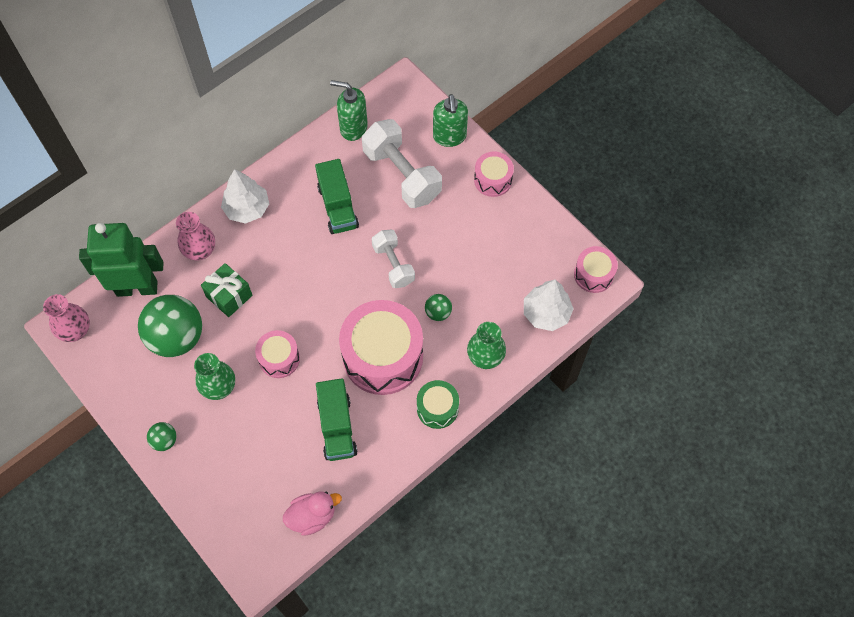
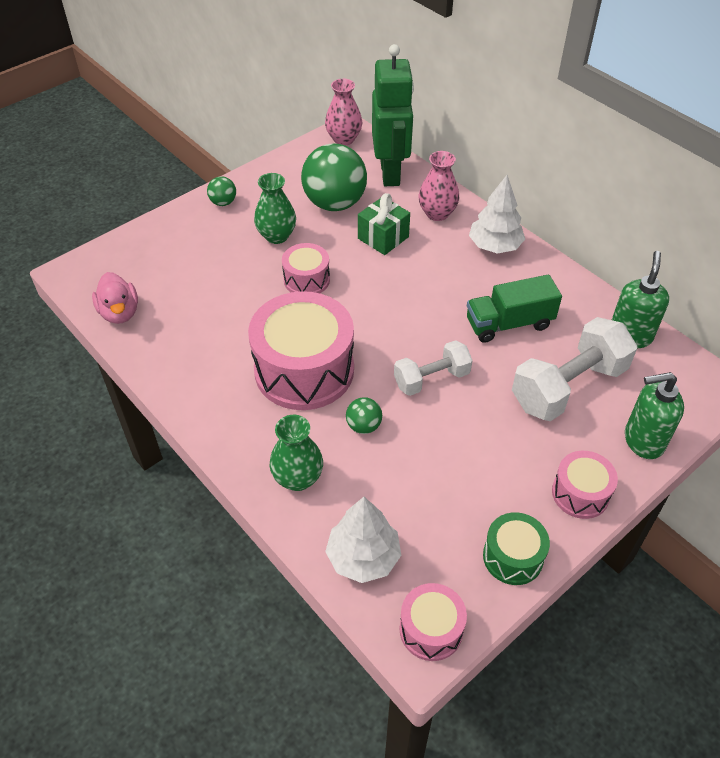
camera: 90 degrees right, 15 degrees down
green truck [316,378,358,461] -> none
green drum [417,380,459,429] -> green drum moved to [483,512,550,585]

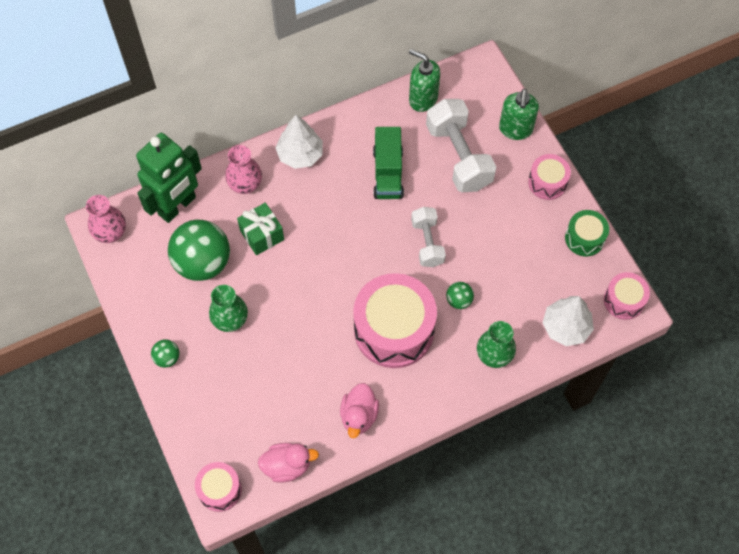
camera: 75 degrees left, 15 degrees up
pink drum [282,243,330,293] -> pink drum moved to [195,462,242,512]
green robot [372,44,414,186] -> green robot turned 120 degrees clockwise [136,133,202,223]
none -> pink duck [340,383,379,438]

